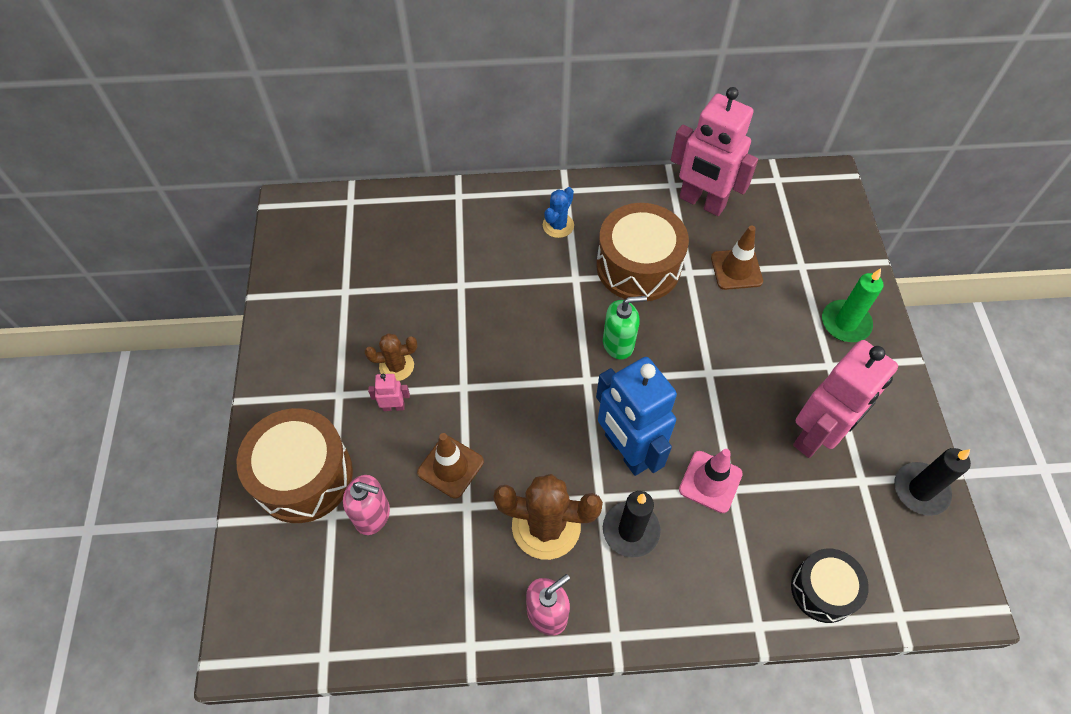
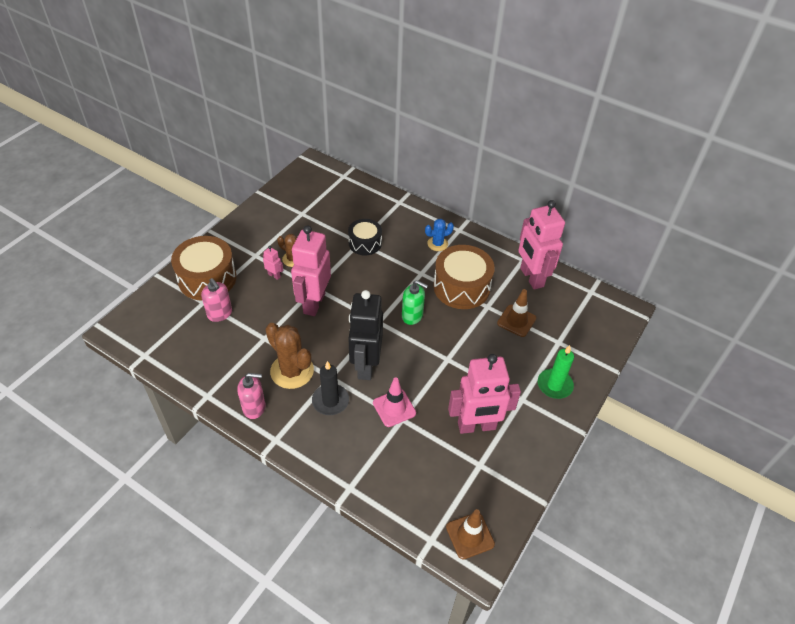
camera: 35 degrees right, 10 degrees down
brown traffic cone [417,433,484,499] -> brown traffic cone moved to [446,509,495,559]
blue robot [596,357,677,476] -> black robot [348,290,383,380]
black drum [791,549,869,623] -> black drum moved to [348,219,382,256]
black candle [894,448,971,516] -> none
none -> pink robot [291,225,331,316]

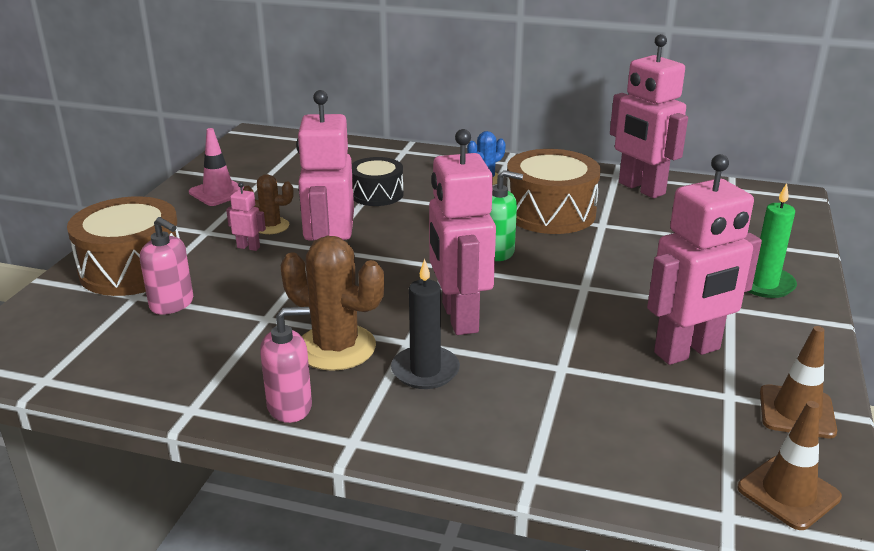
camera: 15 degrees left, 20 degrees down
black robot [348,290,383,380] -> pink robot [429,129,496,335]
pink traffic cone [373,378,416,427] -> pink traffic cone moved to [189,128,244,206]
brown traffic cone [497,289,536,337] -> brown traffic cone moved to [760,326,837,439]

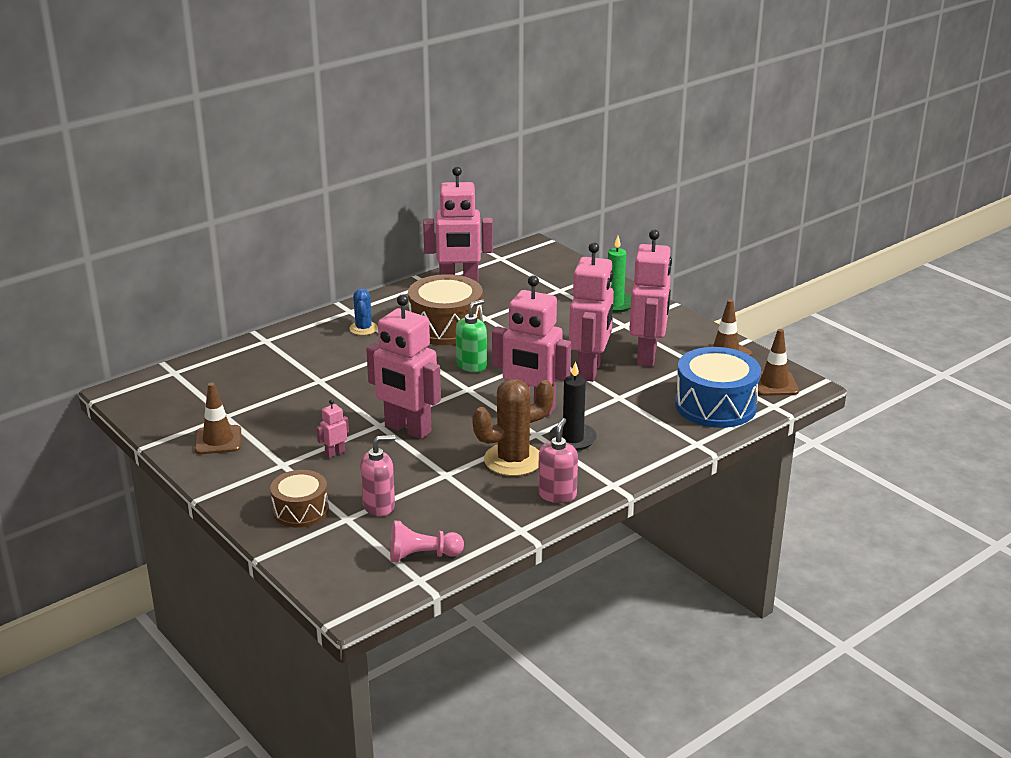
camera: 55 degrees left, 0 degrees up
brown drum [67,196,180,296] -> brown drum [270,470,329,528], size x0.61
pink traffic cone [189,128,244,206] -> brown traffic cone [195,382,241,454]
brown cactus [243,174,294,234] -> none
black drum [352,157,403,206] -> none
none -> pink pawn [390,521,464,562]
none -> pink robot [569,242,614,382]
none -> blue drum [675,347,761,428]

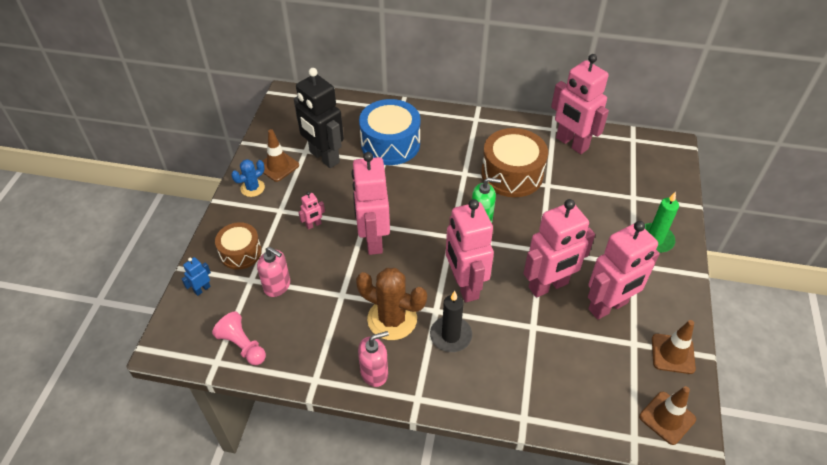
camera: 50 degrees right, 20 degrees up
pink robot [316,399,349,458] -> pink robot turned 135 degrees clockwise [298,192,325,230]
blue cactus [349,288,378,335] -> blue cactus moved to [231,159,265,197]
blue drum [675,347,761,428] -> blue drum moved to [359,99,421,165]
none -> blue robot [182,257,211,296]
none -> black robot [294,68,344,168]

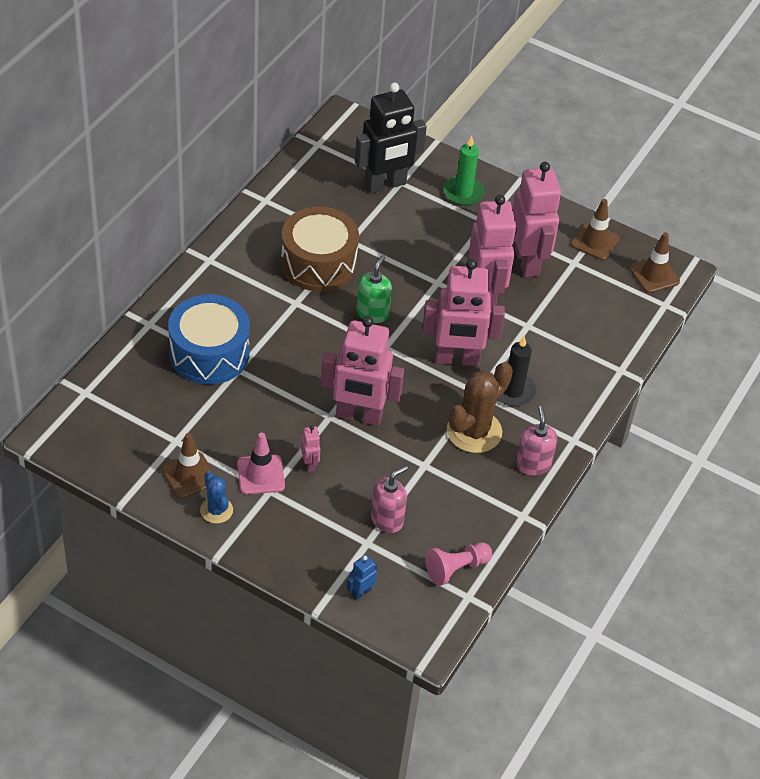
camera: 75 degrees left, 0 degrees up
blue robot [182,257,211,296] -> blue robot turned 75 degrees clockwise [347,555,377,600]
brown drum [215,222,262,270] -> none
black robot [294,68,344,168] -> black robot moved to [355,82,427,193]
pink robot [551,54,609,154] -> none
none -> pink traffic cone [237,432,285,494]

